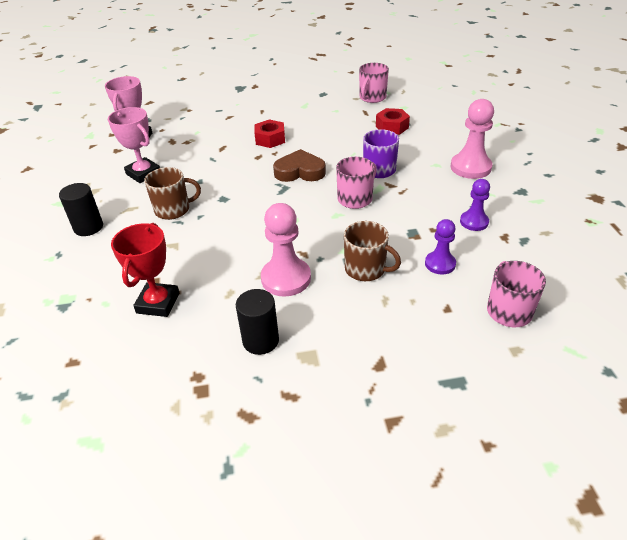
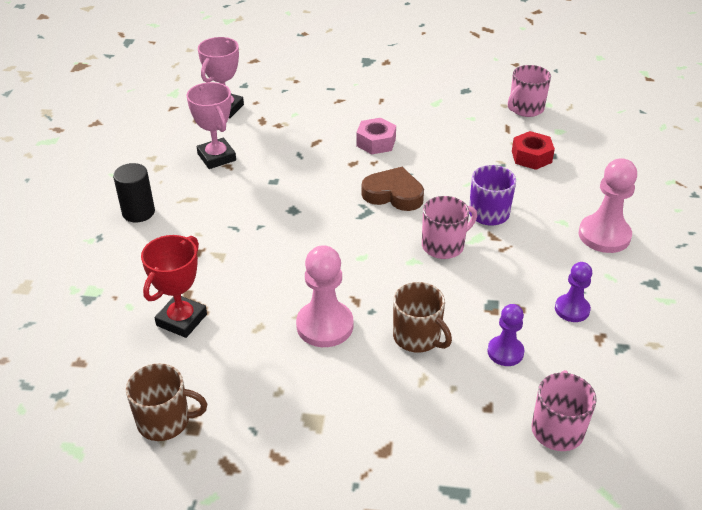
camera: 15 degrees right, 0 degrees up
brown mug [144,167,201,220] -> brown mug moved to [126,363,207,441]
black cylinder [236,289,279,355] -> none
red nut [254,119,285,148] -> pink nut [356,118,396,154]

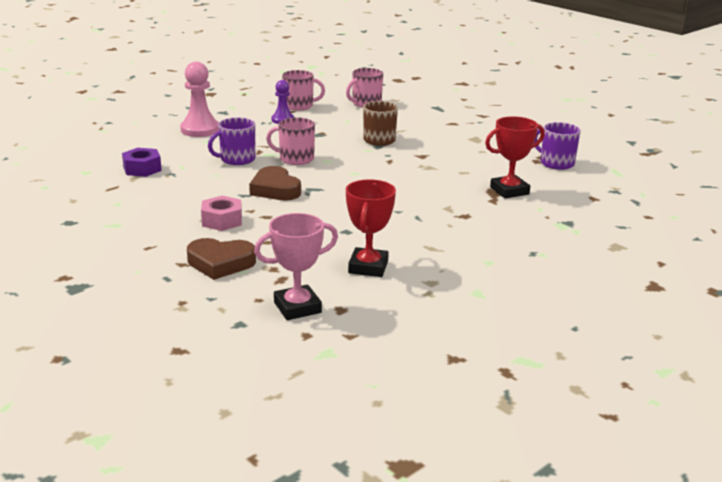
camera: 140 degrees left, 15 degrees down
black cylinder [113,163,155,223] -> none
brown mug [126,363,207,441] -> purple mug [534,122,581,170]
pink trophy [187,82,236,169] -> red trophy [346,179,396,277]
pink pawn [296,245,353,347] -> none
purple pawn [487,304,524,366] -> none
pink mug [508,65,551,117] -> pink mug moved to [282,70,325,111]
red nut [512,131,555,170] -> purple nut [122,148,162,177]
none -> brown heart [187,238,256,280]

